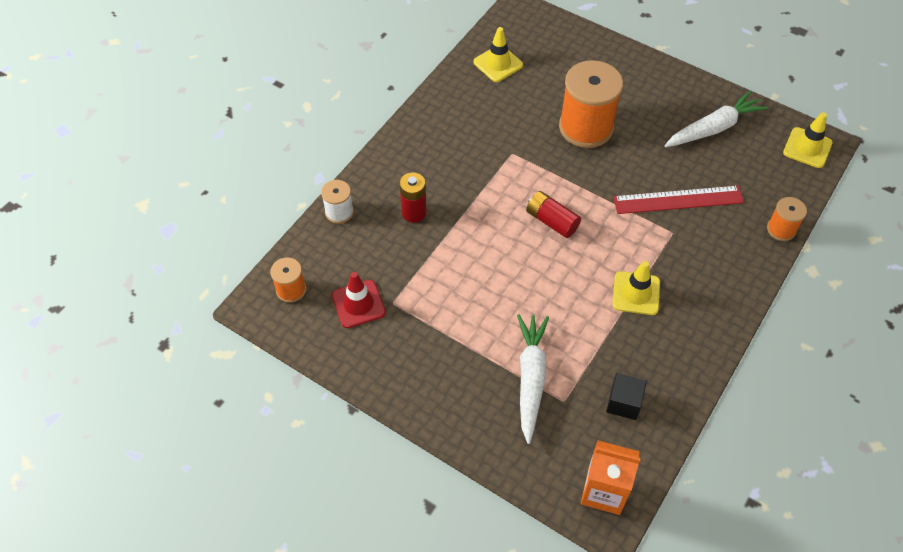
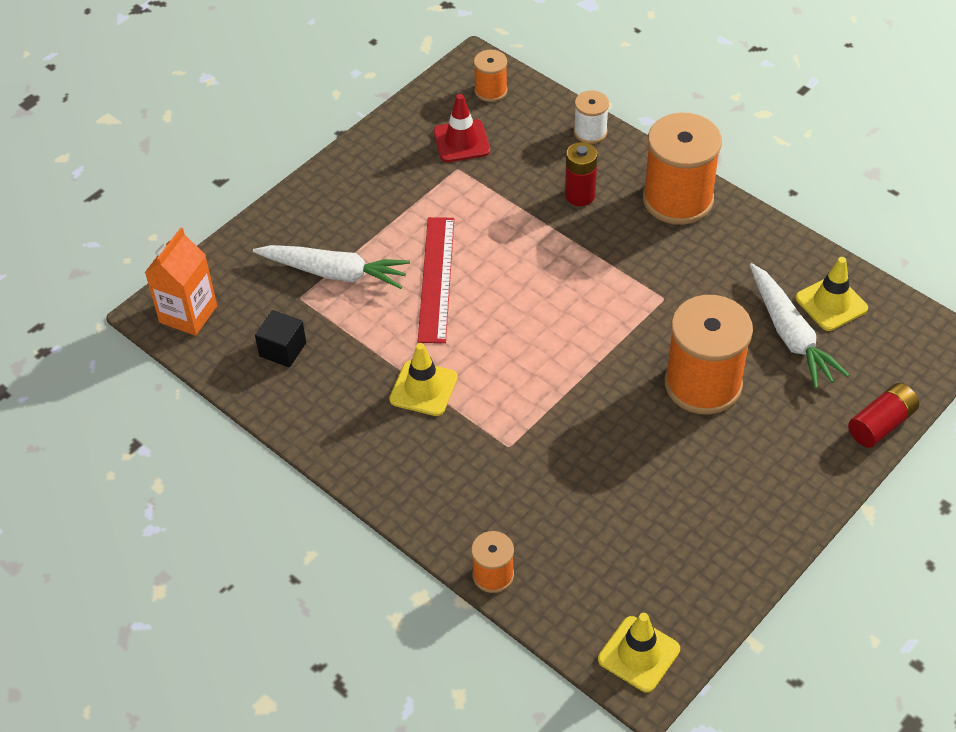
camera: 100 degrees right, 5 degrees down
red battery [526,191,581,238] -> red battery moved to [848,383,919,448]
red ruler [613,186,744,214] -> red ruler moved to [418,217,454,343]
white carrot [664,91,767,147] -> white carrot moved to [750,263,849,389]
none -> orange spool [643,113,722,225]

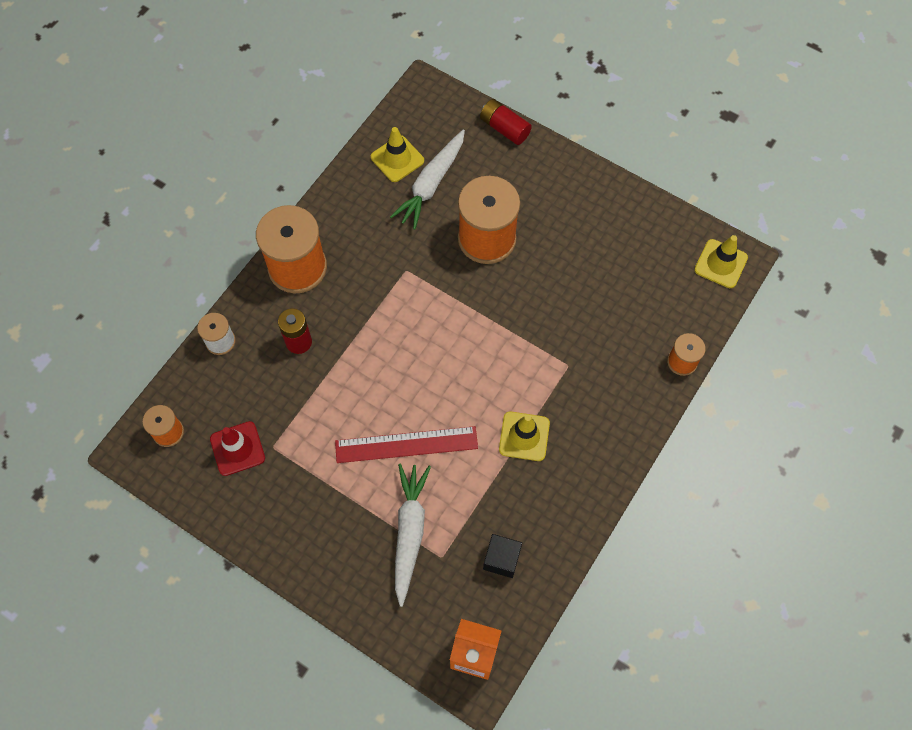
camera: 100 degrees left, 15 degrees up
white carrot [750,263,849,389] -> white carrot turned 150 degrees clockwise [390,130,465,229]

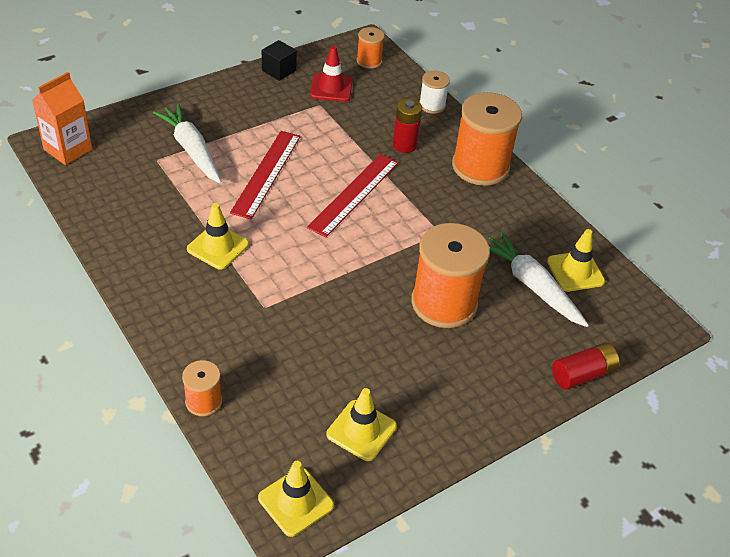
camera: 110 degrees right, 20 degrees down
white carrot [395,464,431,607] -> white carrot turned 150 degrees counterclockwise [153,104,222,184]
black cube [483,534,522,578] -> black cube moved to [262,40,297,81]
none -> red ruler [307,154,399,237]
none -> yellow traffic cone [326,388,397,461]

